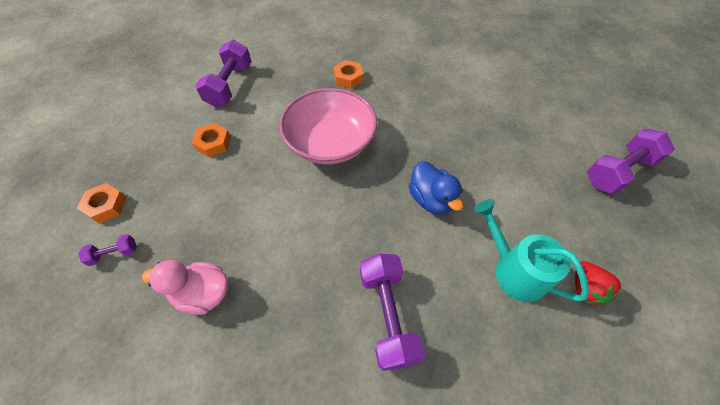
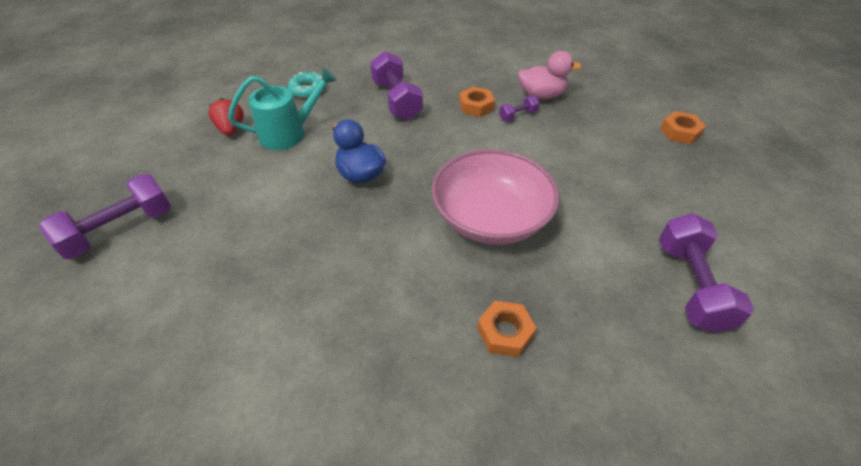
camera: 170 degrees right, 10 degrees down
purple dumbbell [78,234,137,266] -> purple dumbbell moved to [499,96,539,121]
orange nut [192,123,231,158] -> orange nut moved to [459,86,495,117]
turquoise watering can [474,199,589,302] -> turquoise watering can turned 60 degrees counterclockwise [228,68,337,150]
none -> turquoise donut [288,72,326,98]

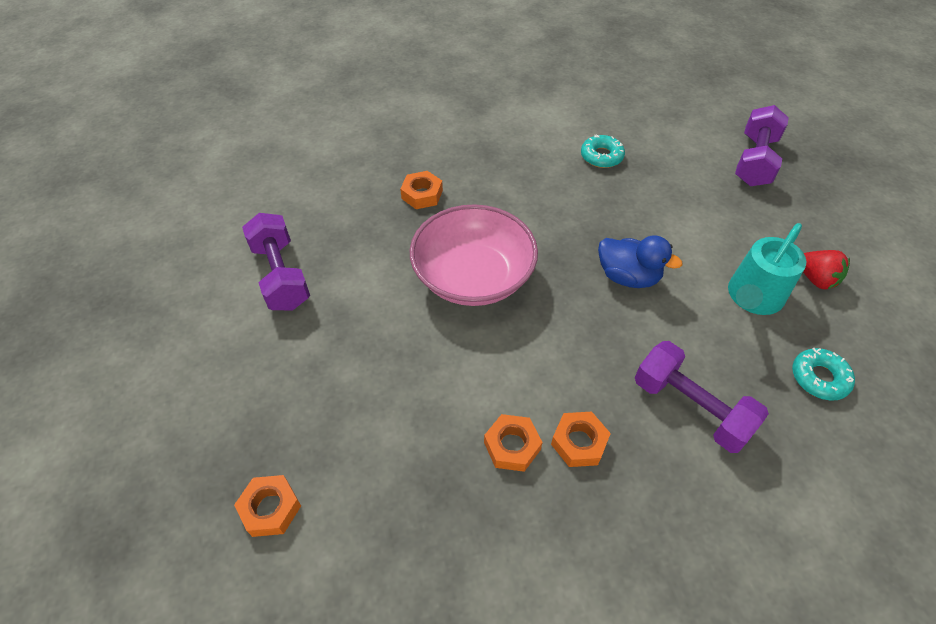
camera: 155 degrees right, 5 degrees up
purple dumbbell [499,96,539,121] -> orange nut [484,414,543,472]
pink duck [518,51,582,100] -> none
none -> turquoise donut [581,135,625,168]

